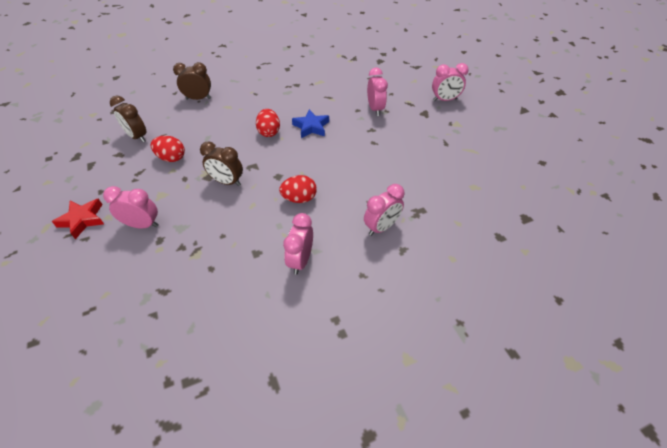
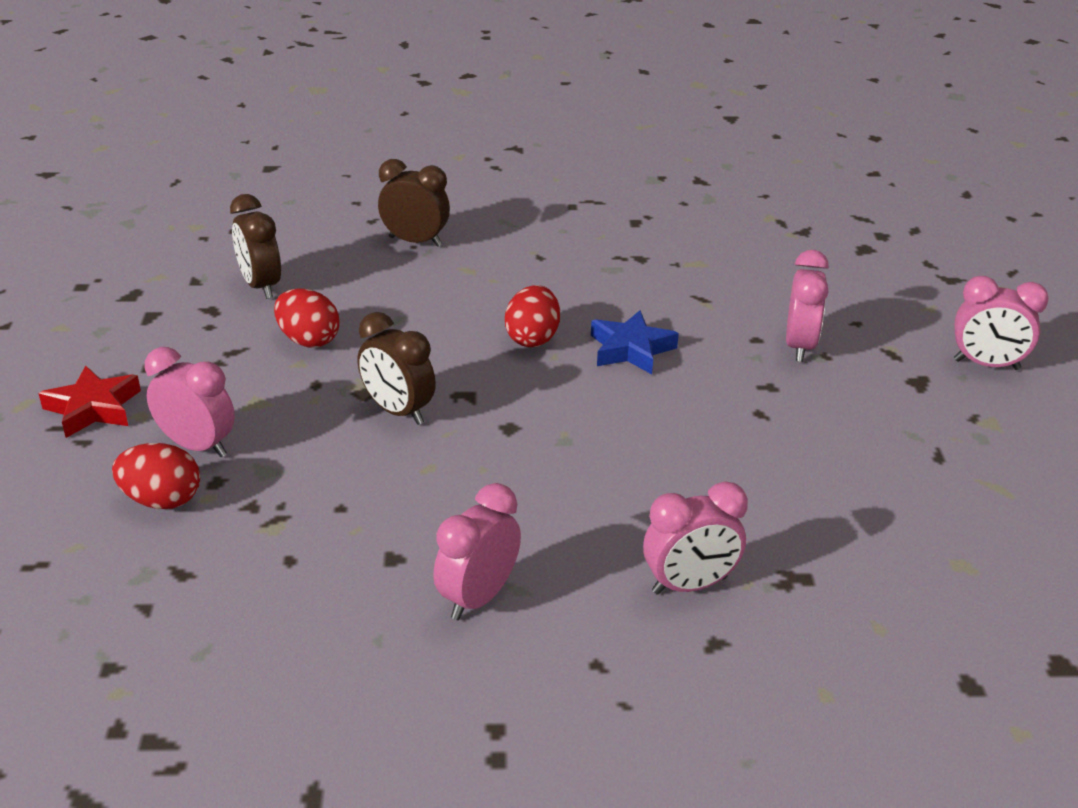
camera: 20 degrees right, 15 degrees down
red egg [279,175,317,203] -> red egg moved to [112,443,200,509]

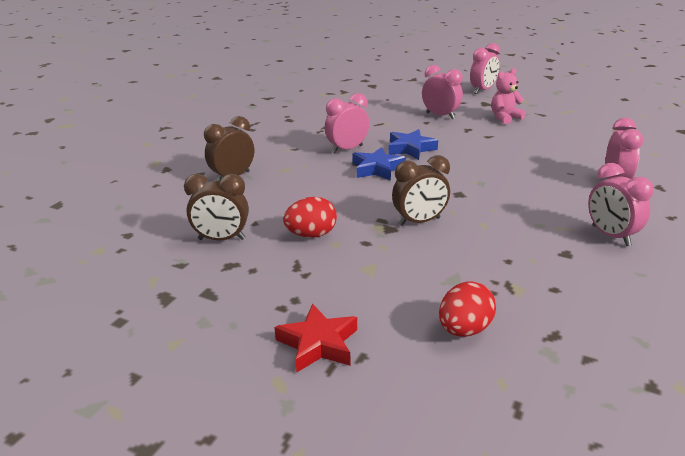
camera: 60 degrees left, 5 degrees down
pink clock [145,347,235,457] -> pink clock moved to [325,93,369,154]
red egg [505,285,560,347] -> blue star [352,147,406,181]
none -> pink teddy bear [491,68,526,124]

